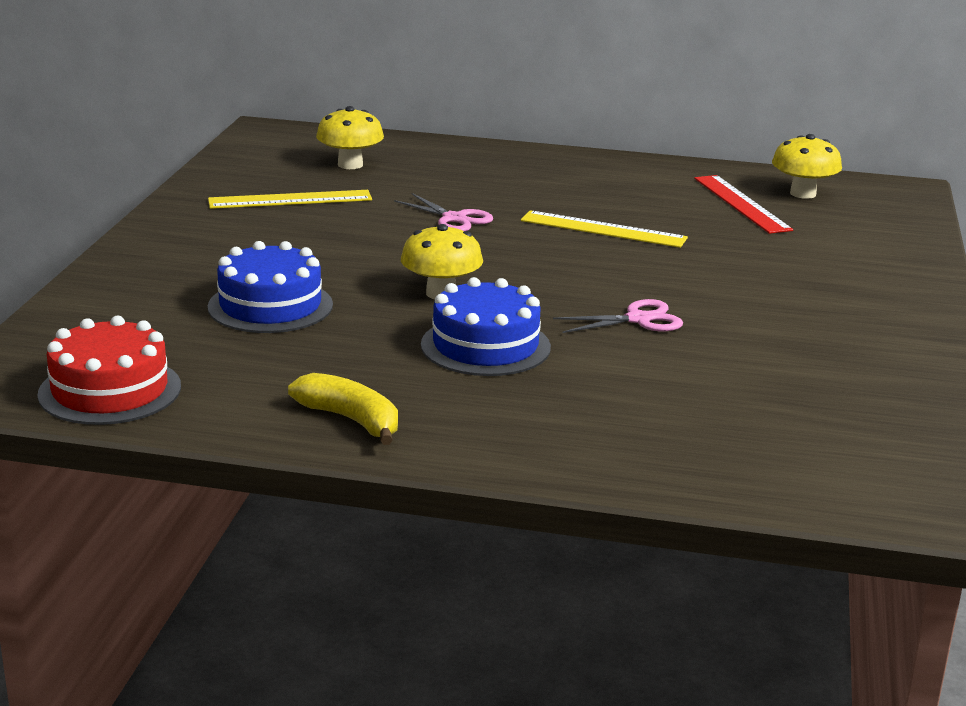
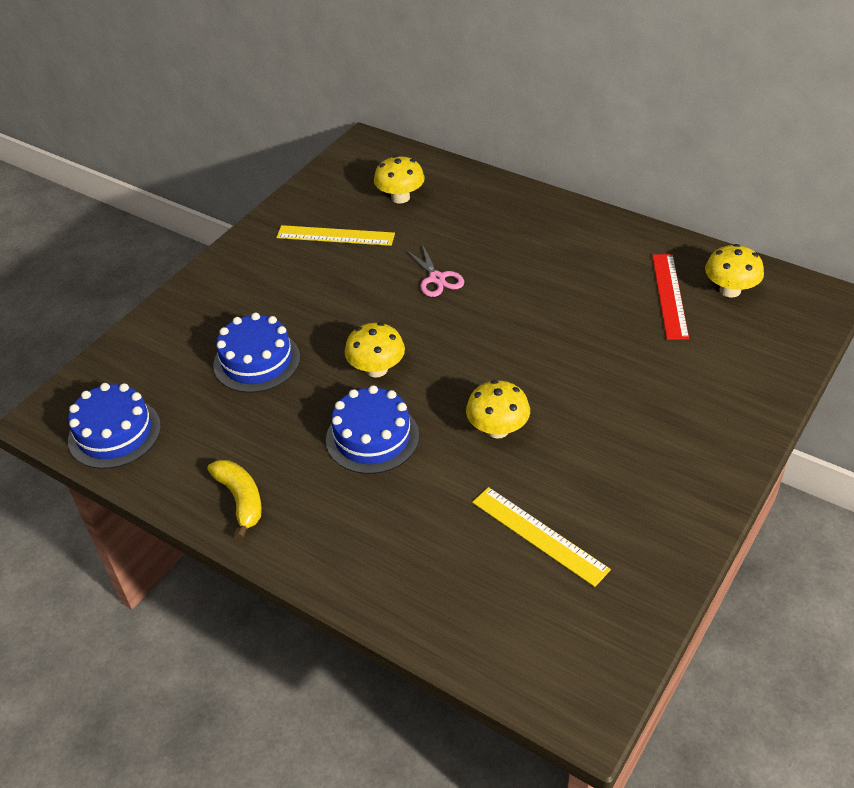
camera: 25 degrees right, 20 degrees up
red cake [37,316,181,425] -> blue cake [68,383,161,469]
yellow ruler [521,210,688,248] -> yellow ruler moved to [472,487,611,587]
pink scissors [553,299,683,333] -> yellow mushroom [466,380,530,438]

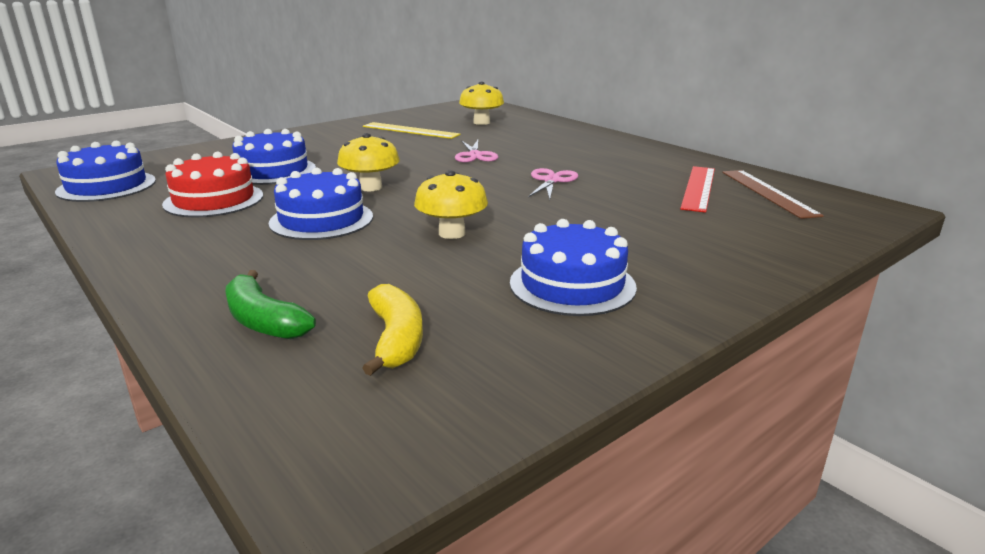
camera: 15 degrees right, 20 degrees down
yellow banana [207,460,262,539] -> yellow banana moved to [363,284,423,376]
yellow ruler [472,487,611,587] -> none
yellow mushroom [705,244,764,298] -> brown ruler [722,170,824,219]
none -> red cake [162,152,263,217]
none -> green banana [225,270,316,339]
none -> blue cake [510,219,637,316]
none -> pink scissors [528,168,578,200]

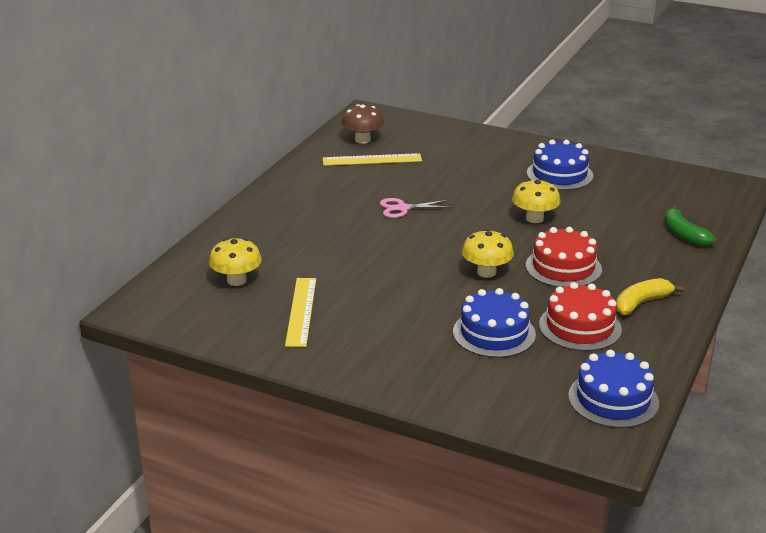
camera: 115 degrees left, 5 degrees up
green banana [225,270,316,339] -> green banana turned 135 degrees clockwise [664,205,716,247]
blue cake [269,168,373,240] -> red cake [526,227,602,287]
yellow banana [363,284,423,376] -> yellow banana moved to [616,278,684,315]
pink scissors [455,140,498,162] -> none
red ruler [680,166,715,213] -> yellow ruler [323,153,422,166]
brown ruler [722,170,824,219] -> brown mushroom [342,104,384,144]

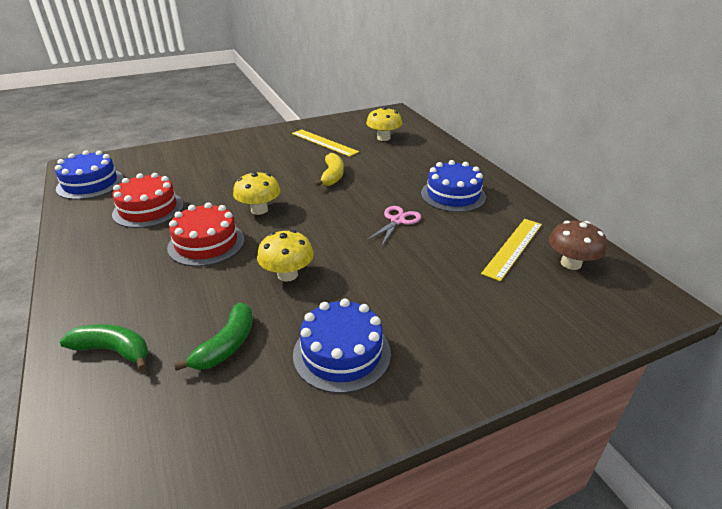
camera: 130 degrees right, 5 degrees up
blue cake [453,288,536,358] -> blue cake moved to [421,160,486,212]
yellow banana [616,278,684,315] -> yellow banana moved to [314,153,344,187]
none -> green banana [174,303,253,371]

